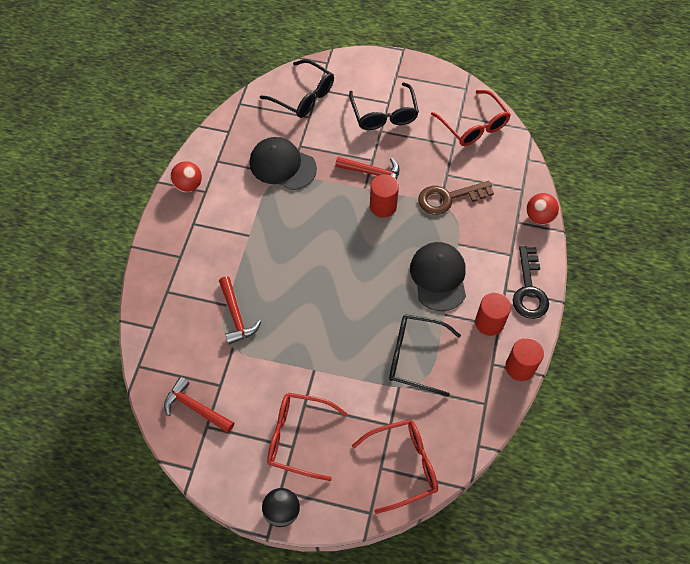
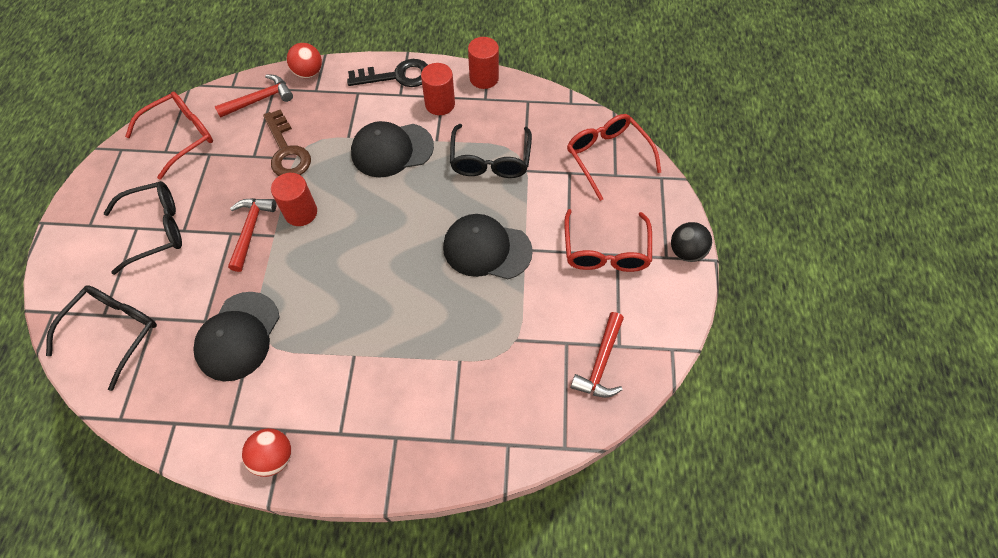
camera: 100 degrees left, 0 degrees up
red hammer [219,276,261,345] -> red hammer moved to [215,74,293,118]
none -> black cap [443,214,533,279]

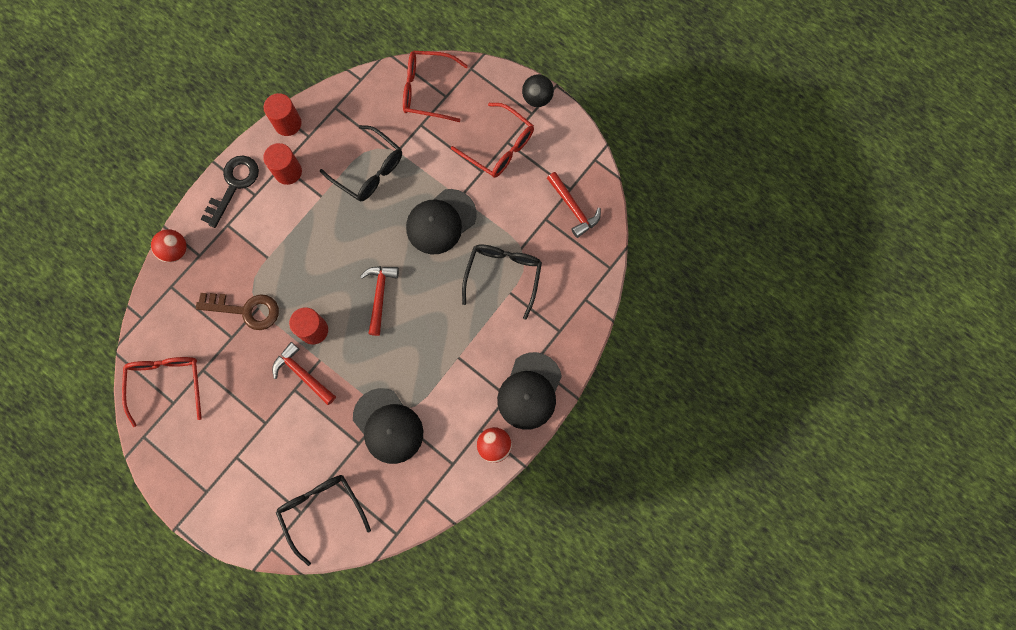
camera: 55 degrees left, 15 degrees up
black glasses [104,181,182,275] -> black glasses moved to [462,244,542,320]
red hammer [215,74,293,118] -> red hammer moved to [360,266,399,336]
black cap [351,121,434,178] -> black cap moved to [497,352,562,430]

